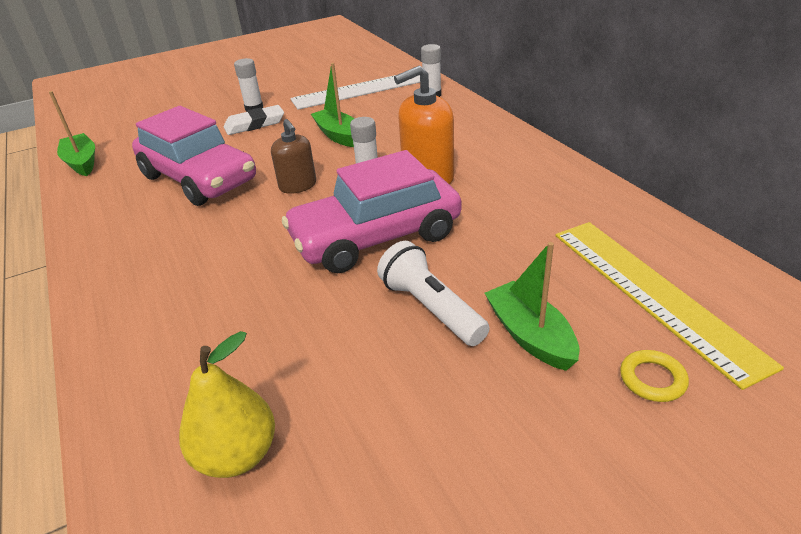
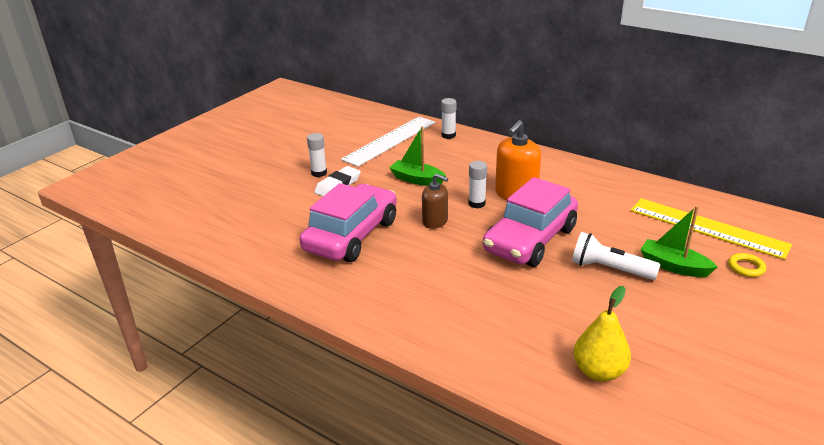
camera: 30 degrees left, 5 degrees down
green boat [49,91,95,176] -> none
pink car [132,106,256,206] -> pink car turned 75 degrees counterclockwise [300,183,397,262]

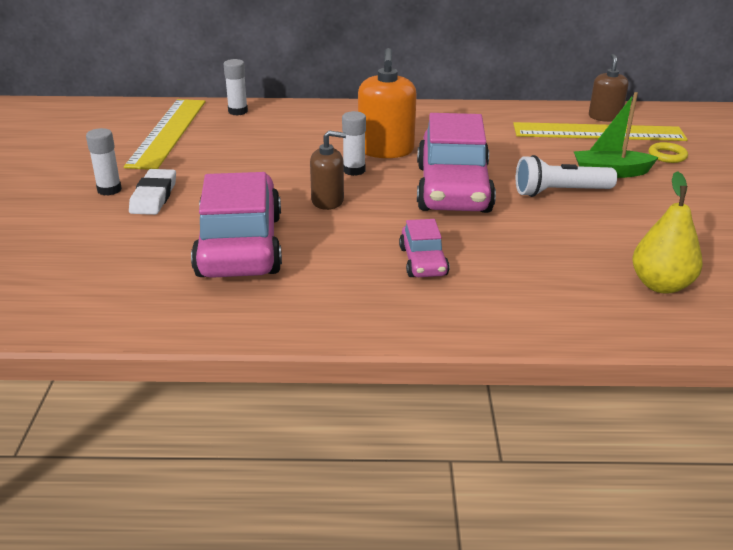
camera: 35 degrees left, 0 degrees up
white ruler [341,117,435,167] -> yellow ruler [124,99,205,170]
green boat [389,126,446,186] -> none
none -> pink car [399,219,450,277]
none -> brown soap dispenser [589,54,628,122]

